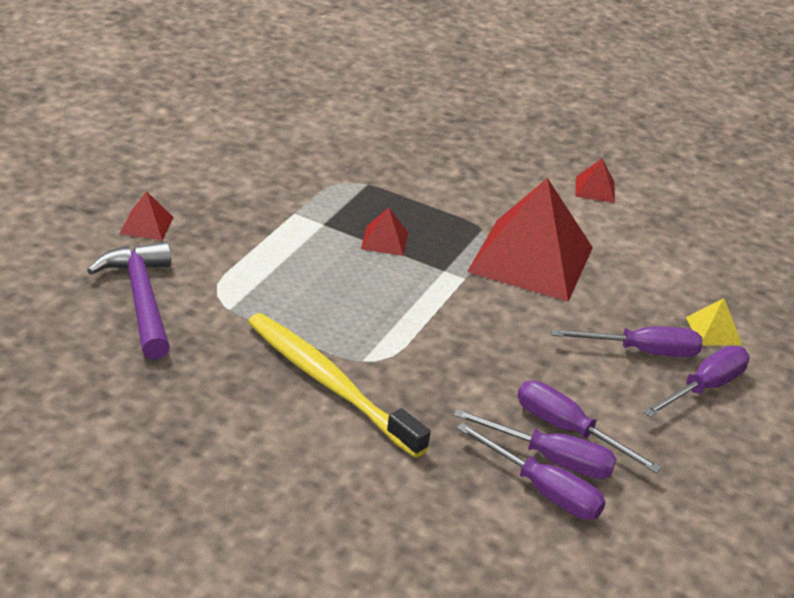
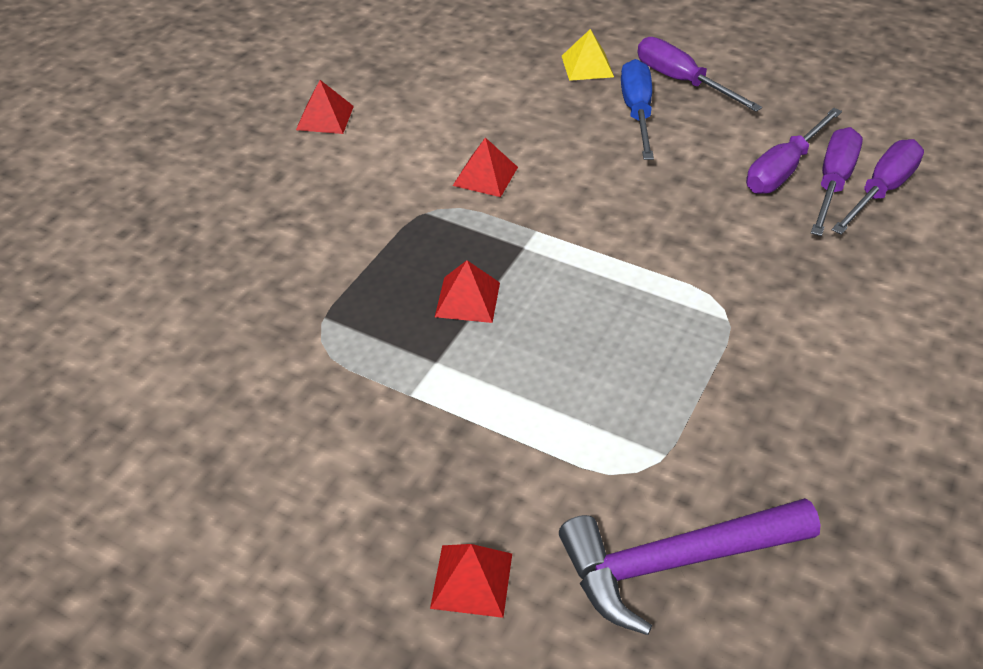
camera: 85 degrees left, 10 degrees up
yellow toothbrush [248,313,431,458] -> none
red pyramid [467,178,593,302] -> red pyramid [453,137,518,197], size x0.41
purple screwdriver [551,327,703,357] -> blue screwdriver [621,59,654,160]

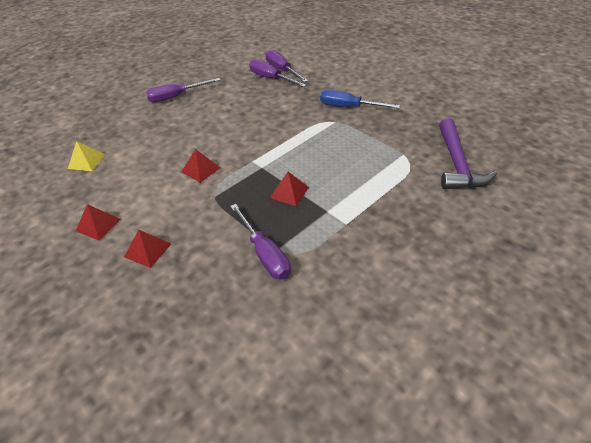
camera: 70 degrees left, 0 degrees up
red pyramid [430,544,512,618] -> red pyramid moved to [124,230,171,268]
yellow pyramid [562,29,614,81] -> yellow pyramid moved to [68,141,105,171]
blue screwdriver [621,59,654,160] -> blue screwdriver moved to [320,90,400,108]
purple screwdriver [746,108,842,194] -> purple screwdriver moved to [230,204,291,280]

